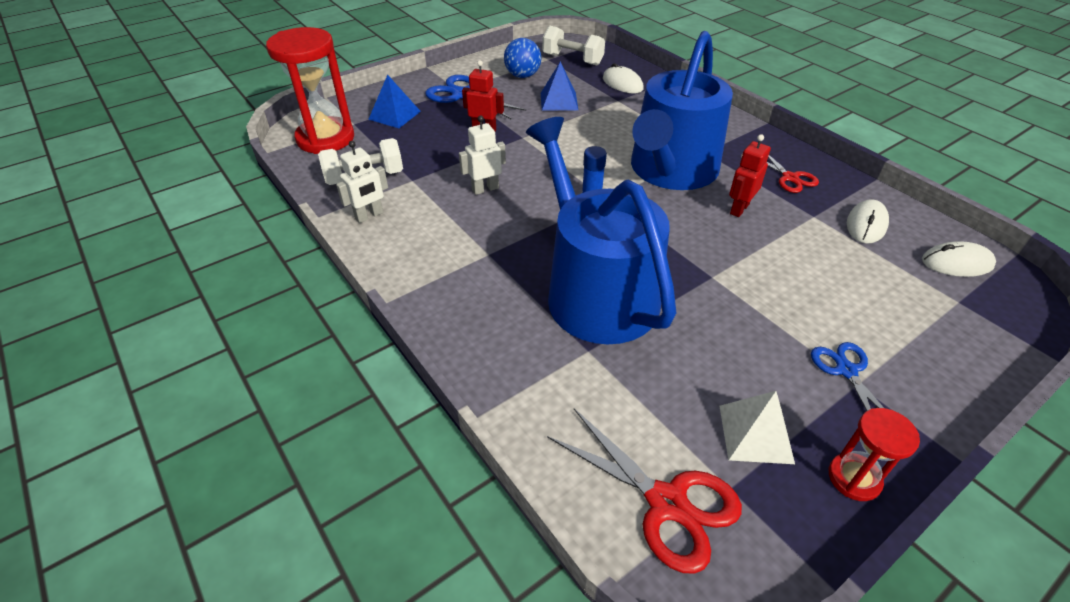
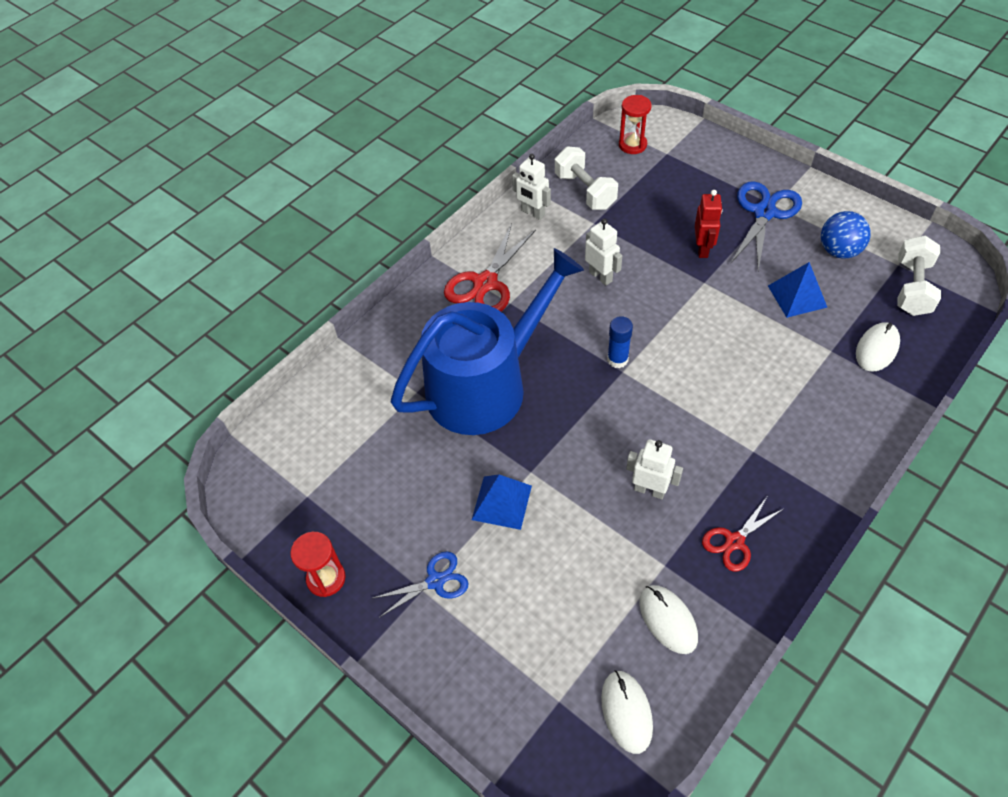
camera: 80 degrees right, 10 degrees up
red hourglass [266,27,354,154] -> red hourglass [619,95,652,154], size x0.52
blue pyramid [368,75,421,128] -> blue pyramid moved to [472,474,532,530]
red scissors [547,408,742,574] -> red scissors moved to [444,223,536,312]
blue watering can [631,31,733,190] -> none
white pyramid [719,391,795,464] -> none
red robot [729,134,771,217] -> white robot [626,439,683,499]
white mouse [847,199,889,244] -> white mouse turned 45 degrees clockwise [639,585,698,654]

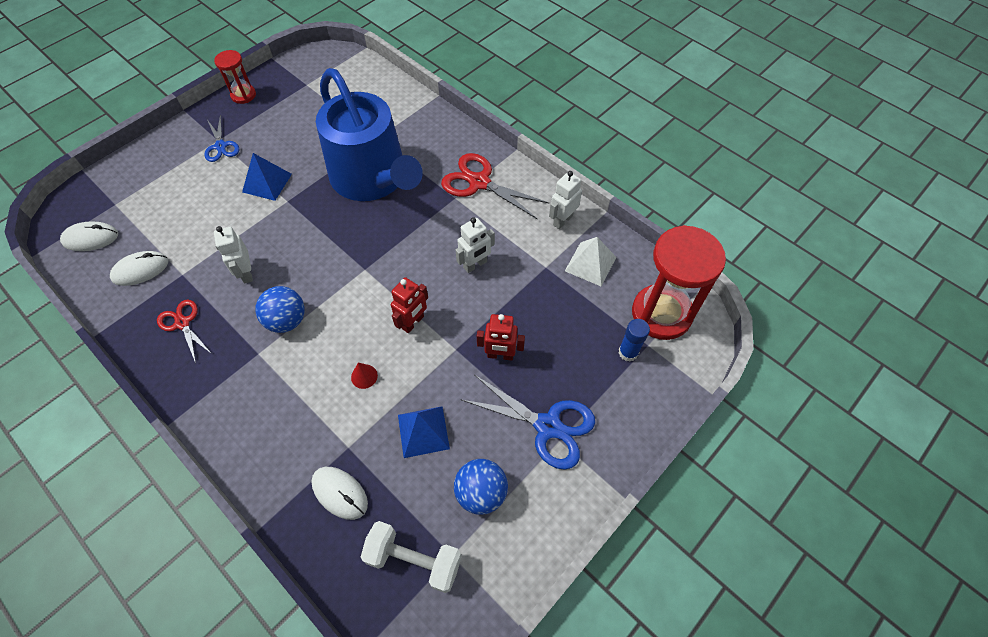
camera: 90 degrees right, 5 degrees up
white dumbbell [555,146,618,210] -> white pyramid [565,237,616,287]
blue glue stick [607,316,633,368] -> blue glue stick moved to [619,319,650,362]
red hourglass [619,95,652,154] -> red hourglass [632,225,726,340], size x1.94
white robot [626,439,683,499] -> white robot turned 135 degrees clockwise [214,226,253,283]
none -> blue ball [255,286,305,333]
none -> red cone [351,363,378,389]
none -> red robot [391,277,428,333]

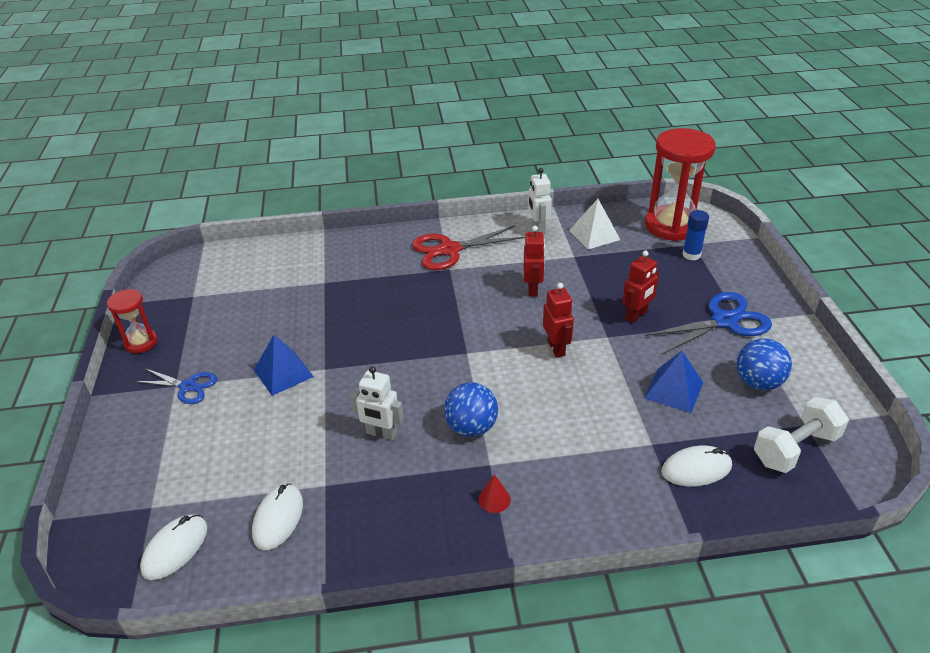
camera: 50 degrees left, 20 degrees down
red scissors [157,300,213,363] -> none
blue watering can [316,68,423,201] -> none
red cone [351,363,378,389] -> red cone moved to [478,474,511,513]
white robot [456,217,495,273] -> red robot [524,226,545,297]

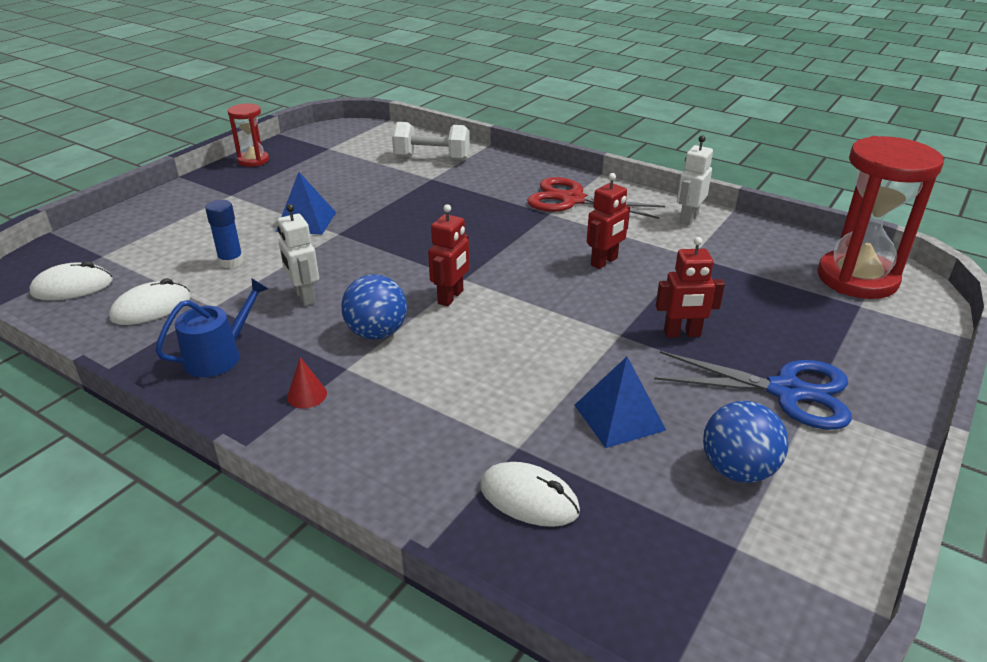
camera: 40 degrees right, 5 degrees down
blue scissors [134,368,217,404] -> none
red robot [543,283,574,358] -> red robot moved to [428,204,469,306]
white pyramid [569,199,620,249] -> none
blue glue stick [682,210,709,260] -> blue glue stick moved to [205,200,244,268]
white dumbbell [754,397,849,473] -> white dumbbell moved to [392,122,470,160]
none -> blue watering can [155,279,268,377]

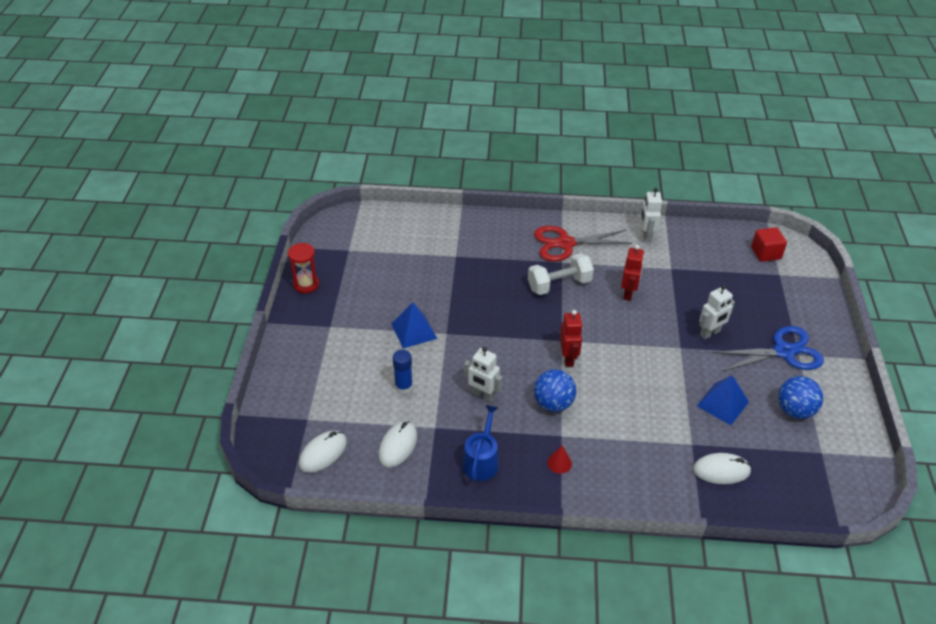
camera: 30 degrees left, 10 degrees up
white dumbbell [392,122,470,160] -> white dumbbell moved to [528,253,594,295]
red robot [656,237,725,338] -> white robot [699,285,735,339]
red hourglass [817,136,944,299] -> red cube [751,227,787,262]

